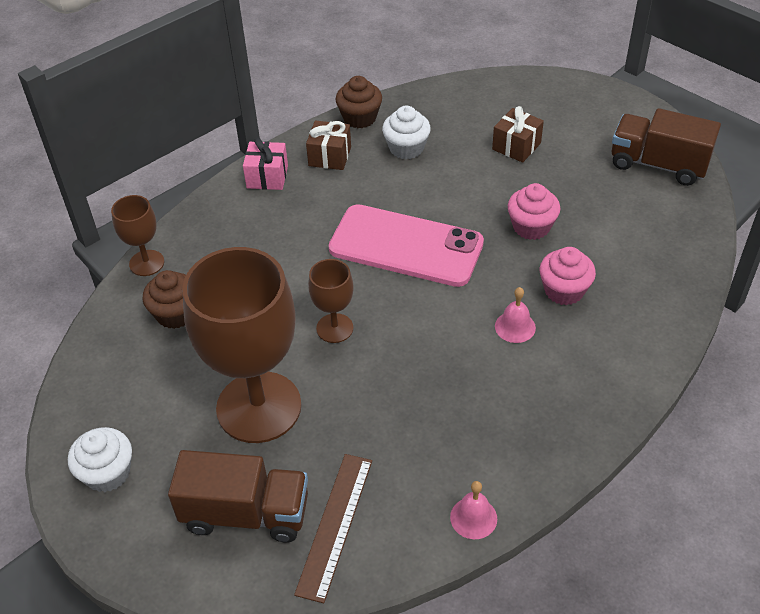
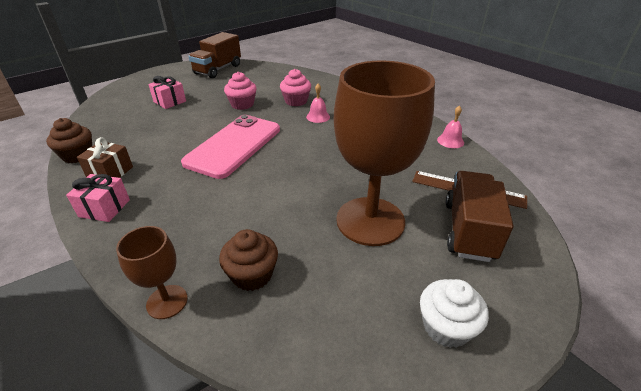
camera: 85 degrees left, 10 degrees down
brown goblet [308,259,354,343] -> none
white cupcake [382,106,431,159] -> none
brown gift [492,106,544,163] -> pink gift [148,76,186,109]

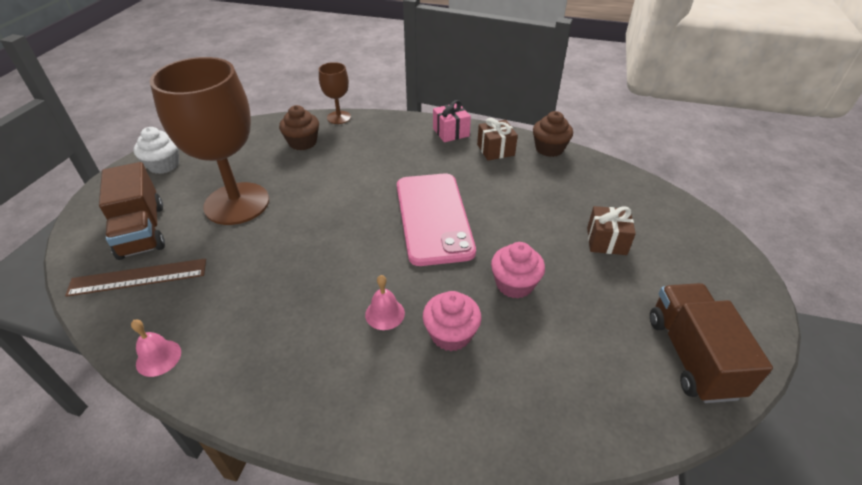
camera: 145 degrees right, 5 degrees up
pink gift [148,76,186,109] -> brown gift [587,206,636,255]

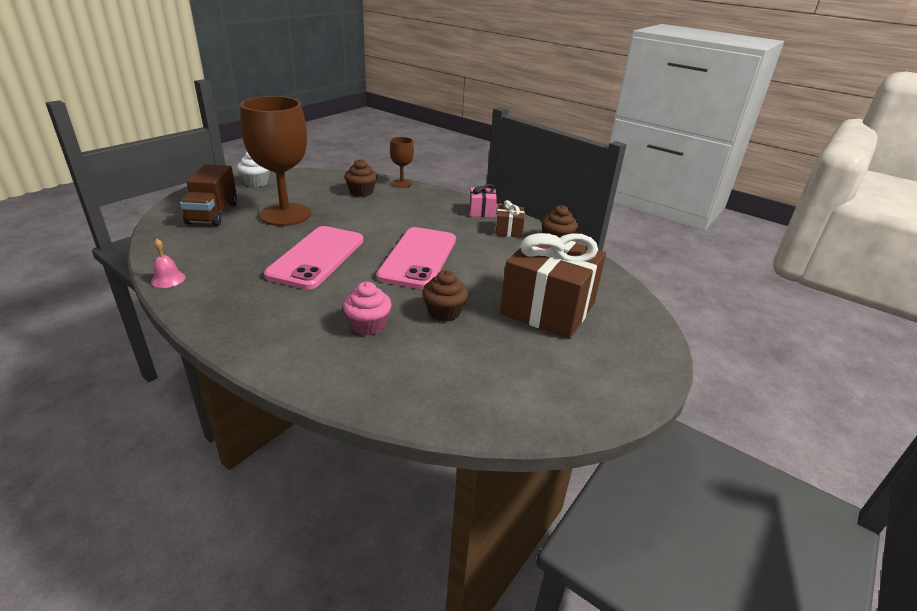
camera: 20 degrees right, 10 degrees down
brown ruler [65,258,206,297] -> none
pink bell [365,275,405,330] -> none
pink cupcake [491,242,545,298] -> brown cupcake [422,270,468,322]
brown gift [587,206,636,255] -> brown gift [500,232,606,339], size x2.23
brown truck [650,283,773,403] -> none
none -> pink phone [264,226,364,289]

